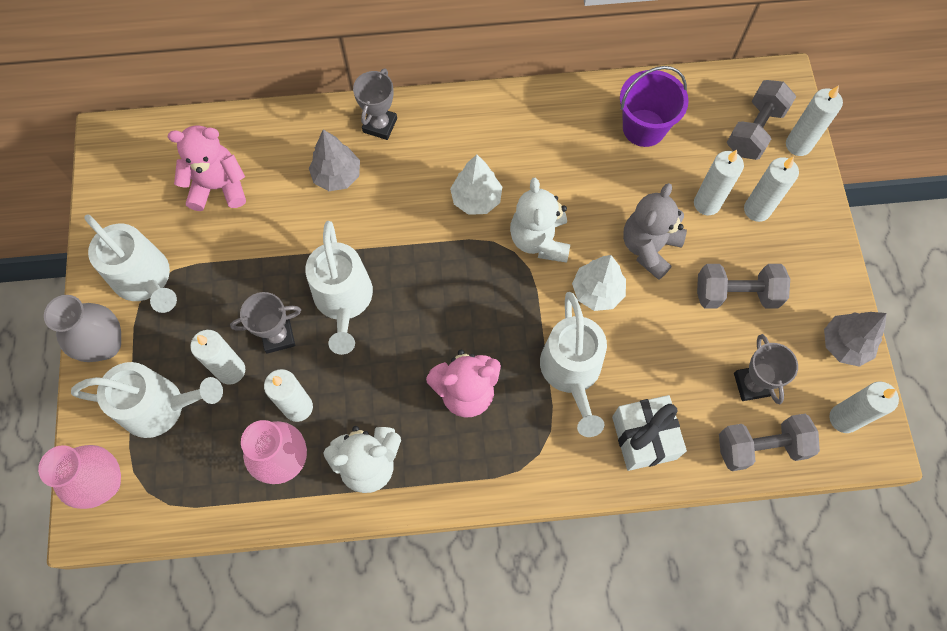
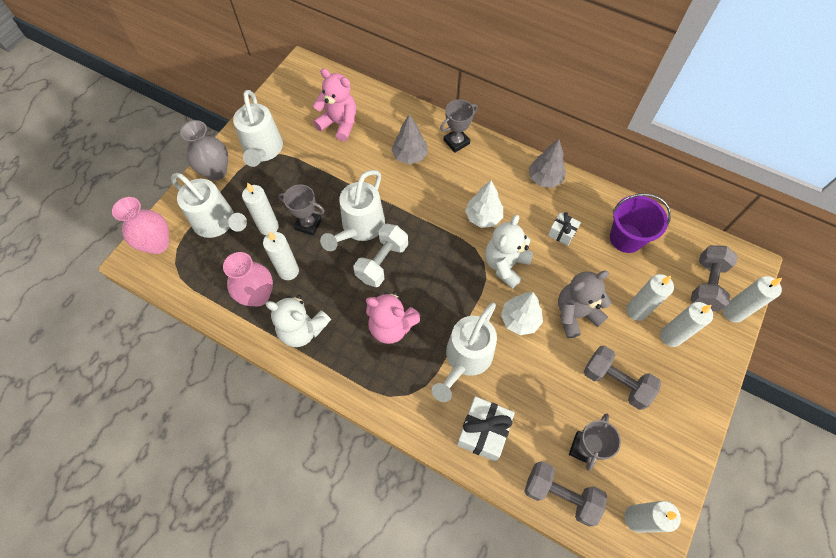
camera: 35 degrees right, 5 degrees down
grey dumbbell [727,80,796,160] -> grey dumbbell turned 45 degrees counterclockwise [691,245,738,312]
grey tree [824,312,887,367] -> grey tree moved to [529,139,566,188]
none -> white dumbbell [353,224,408,287]
none -> white gift [548,212,581,246]

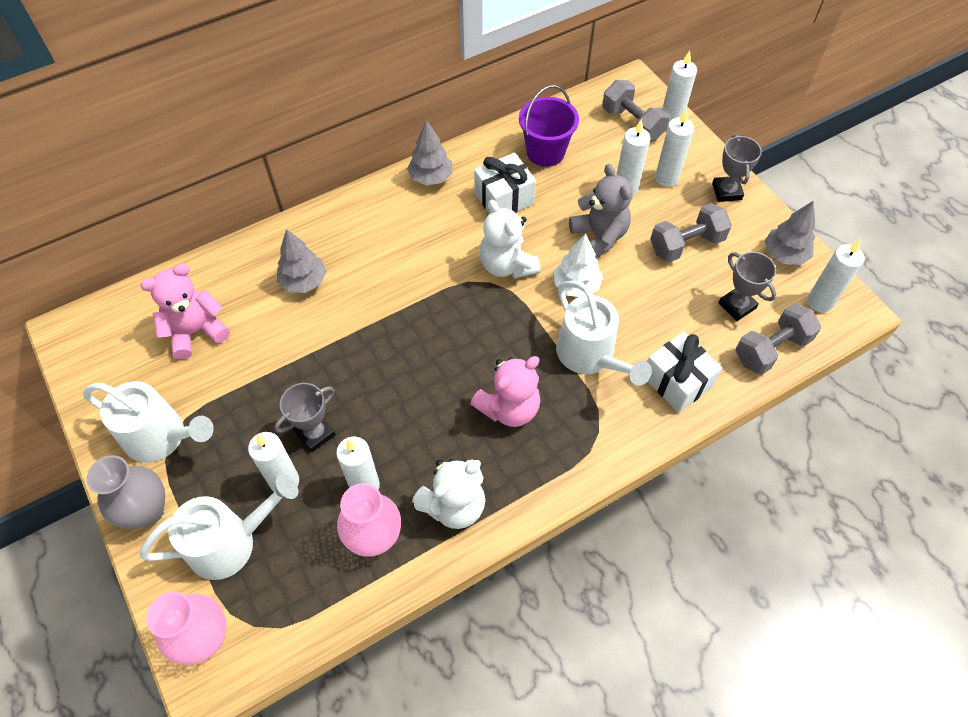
camera: 60 degrees left, 5 degrees down
white watering can [320,170,385,251] -> none
white dumbbell [353,224,408,287] -> none
grey trophy [440,99,478,153] -> grey trophy moved to [712,134,762,202]
white tree [465,181,503,228] -> none
white gift [548,212,581,246] -> white gift [474,153,536,214], size x1.71
grey teddy bear [558,271,611,338] -> grey teddy bear turned 150 degrees clockwise [569,164,632,259]
none -> grey tree [765,201,815,265]

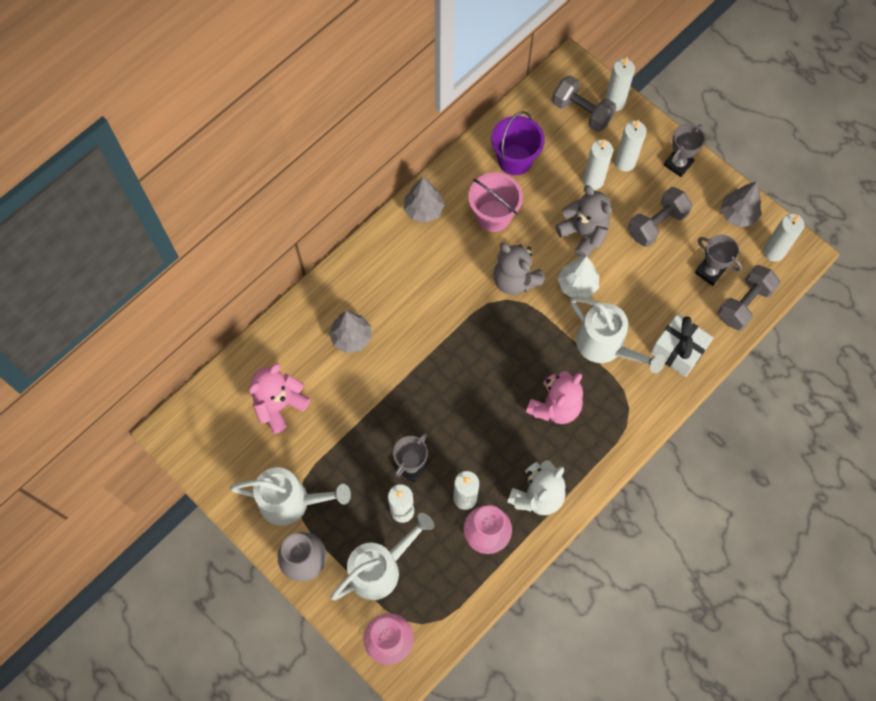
camera: 15 degrees left, 10 degrees up
white gift [474,153,536,214] -> pink bucket [468,172,523,232]
white teddy bear [479,200,540,279] -> grey teddy bear [493,243,546,295]
grey trophy [712,134,762,202] -> grey trophy turned 60 degrees clockwise [664,124,705,177]

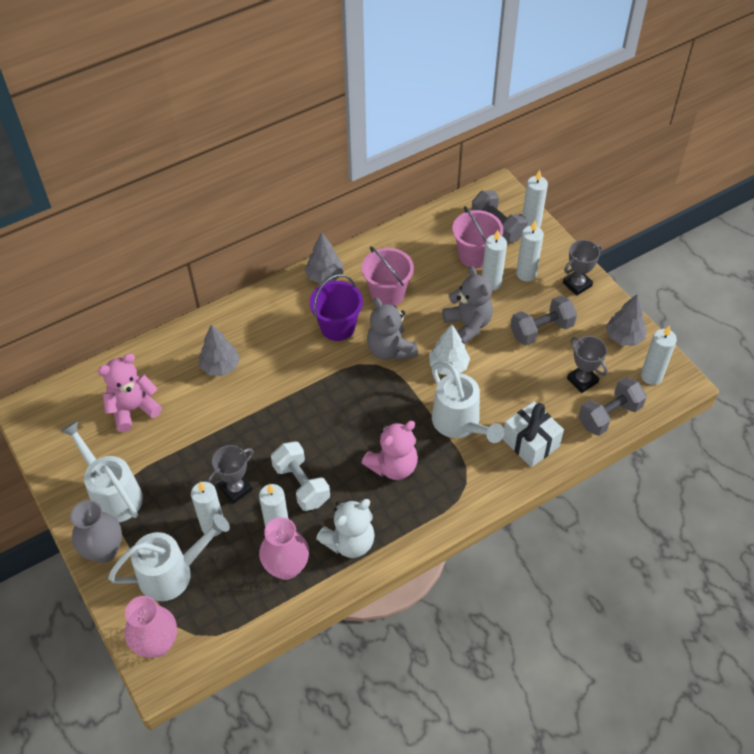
camera: 15 degrees right, 15 degrees down
white watering can [230,467,351,526] -> white watering can turned 150 degrees counterclockwise [60,421,143,522]
purple bucket [491,111,545,175] -> purple bucket moved to [310,274,363,341]
none -> white dumbbell [271,441,330,511]
none -> pink bucket [452,206,503,268]

